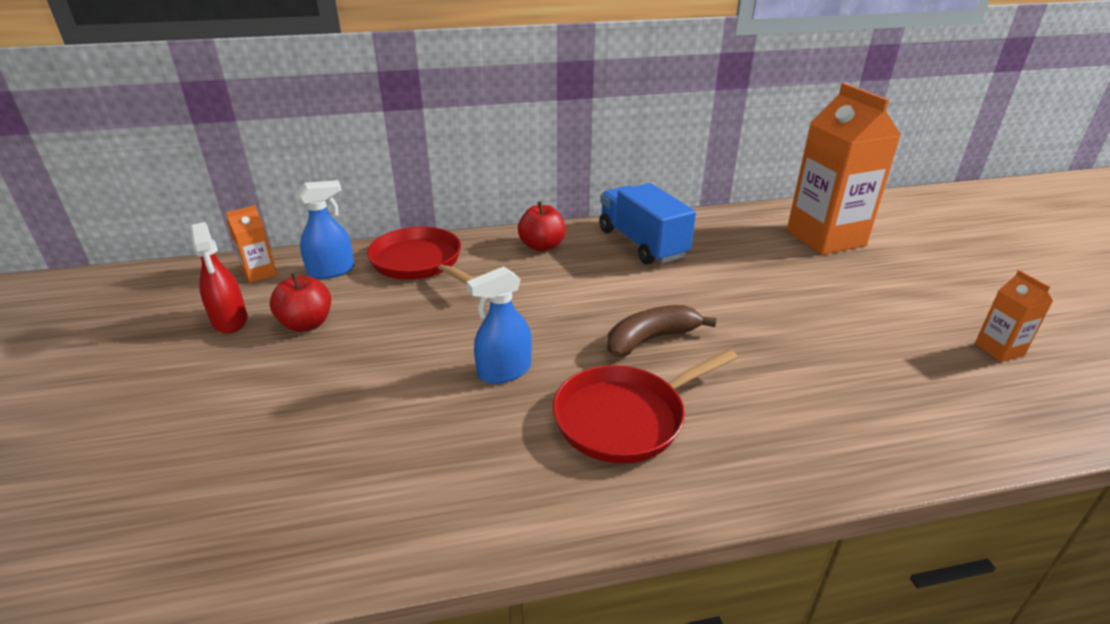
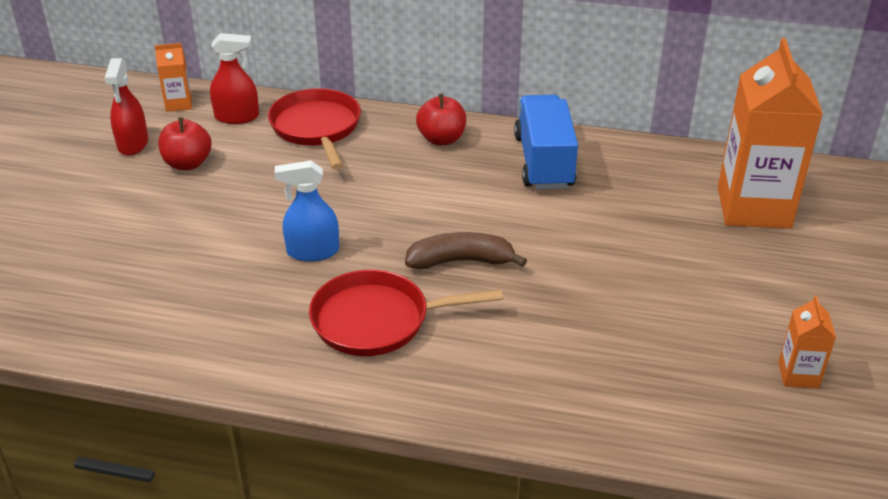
camera: 25 degrees right, 5 degrees up
blue spray bottle [297,180,354,279] -> red spray bottle [210,33,259,124]

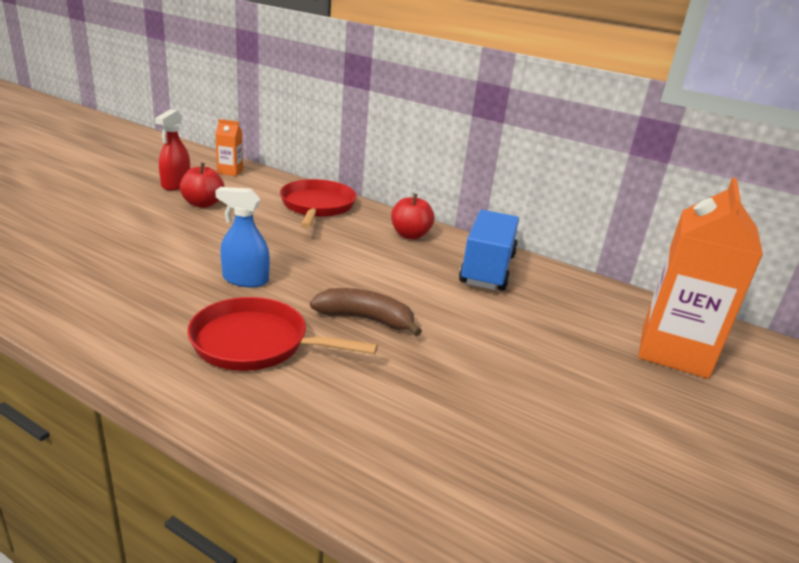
camera: 15 degrees right, 10 degrees down
red spray bottle [210,33,259,124] -> none
orange carton [779,295,836,389] -> none

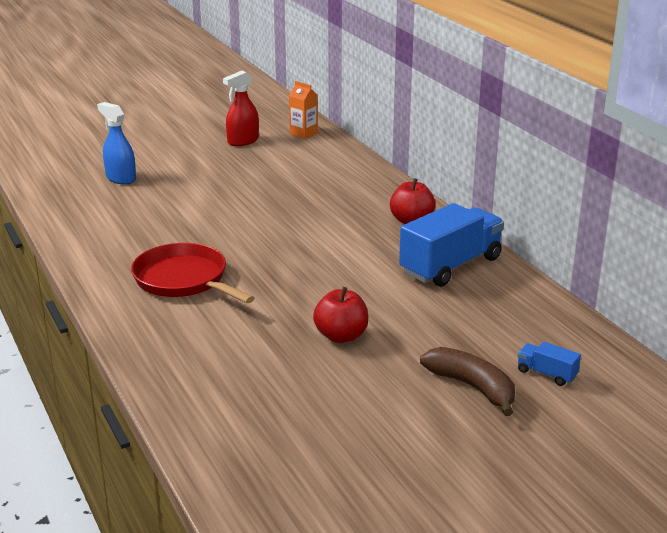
camera: 35 degrees right, 0 degrees up
red apple [180,163,224,208] -> red apple moved to [313,287,368,343]
blue spray bottle [215,187,270,287] -> blue spray bottle moved to [97,102,136,185]
red pan [280,179,357,228] -> none
brown banana [310,288,422,336] -> brown banana moved to [420,347,515,416]
orange carton [638,177,763,379] -> blue truck [518,342,581,386]

